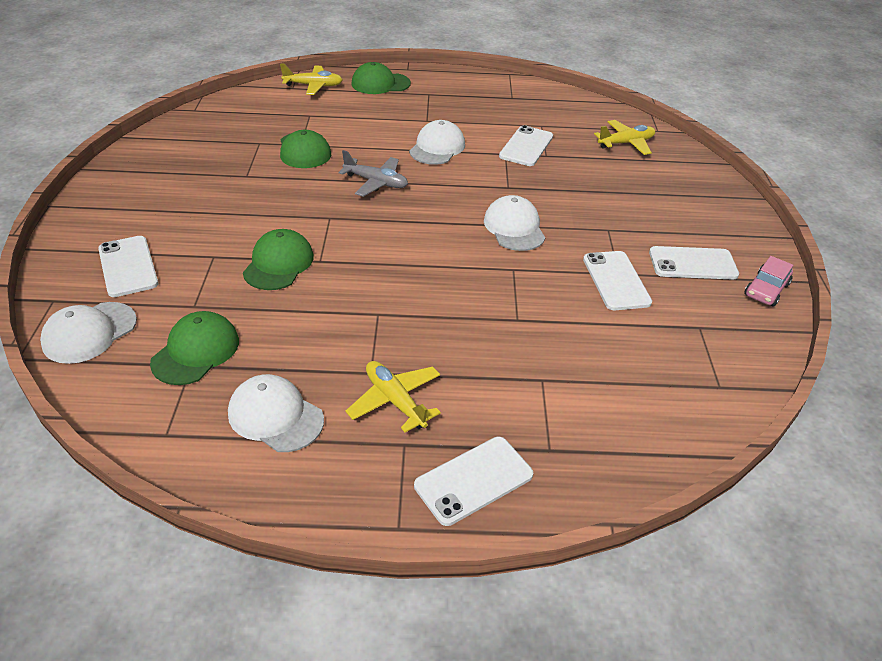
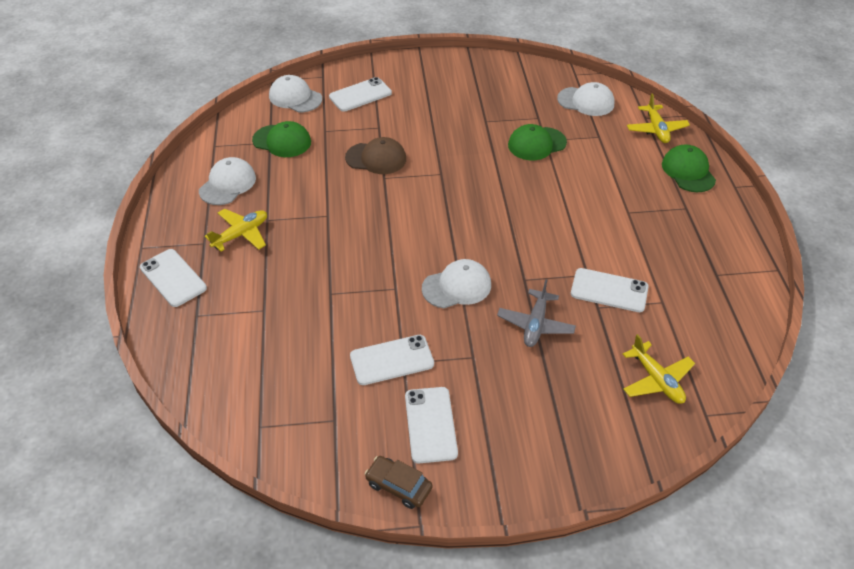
camera: 85 degrees right, 5 degrees up
green cap [243,229,314,290] -> brown cap [345,137,406,174]
grey plane [338,150,408,197] -> grey plane moved to [497,279,576,347]
white cap [409,120,465,165] -> white cap moved to [557,82,615,116]
pink car [744,256,793,306] -> brown car [365,456,433,509]

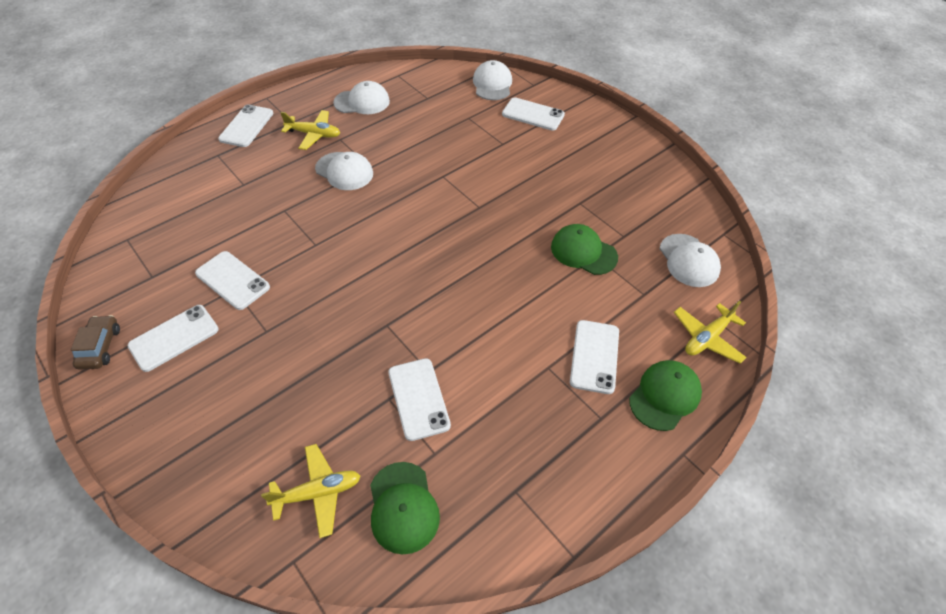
camera: 55 degrees right, 5 degrees up
green cap [252,121,311,157] -> green cap moved to [370,462,440,554]
brown cap [345,137,406,174] -> none
white cap [422,259,491,308] -> white cap moved to [315,152,373,190]
grey plane [497,279,576,347] -> none
yellow plane [623,334,695,404] -> yellow plane turned 135 degrees counterclockwise [261,444,360,538]
none -> white phone [570,320,619,394]

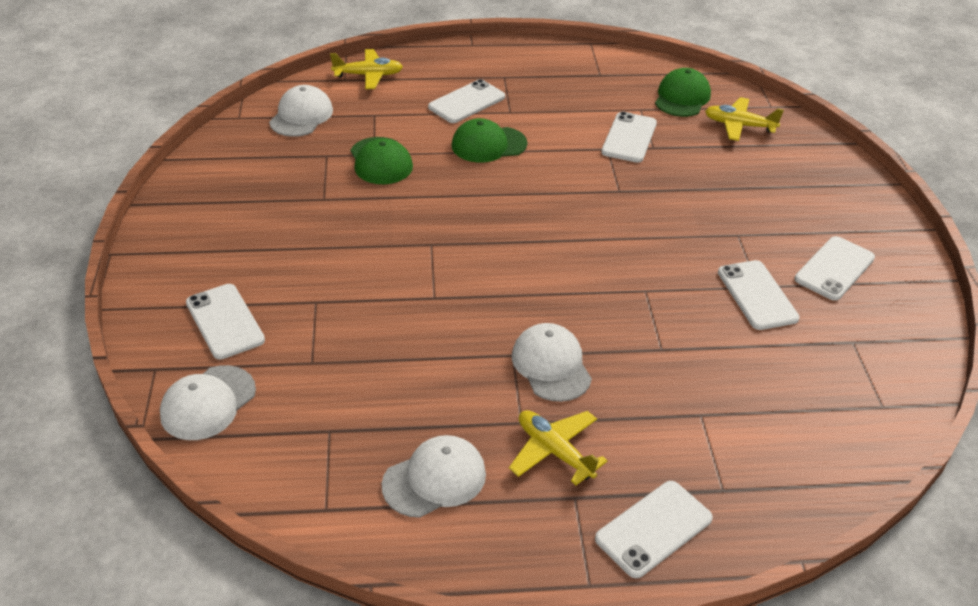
camera: 145 degrees left, 10 degrees down
brown car [71,315,120,370] -> none
white phone [127,305,219,372] -> white phone turned 45 degrees counterclockwise [794,236,875,301]
white cap [333,81,390,114] -> white cap turned 120 degrees clockwise [381,435,486,518]
green cap [629,360,702,431] -> green cap moved to [452,118,527,163]

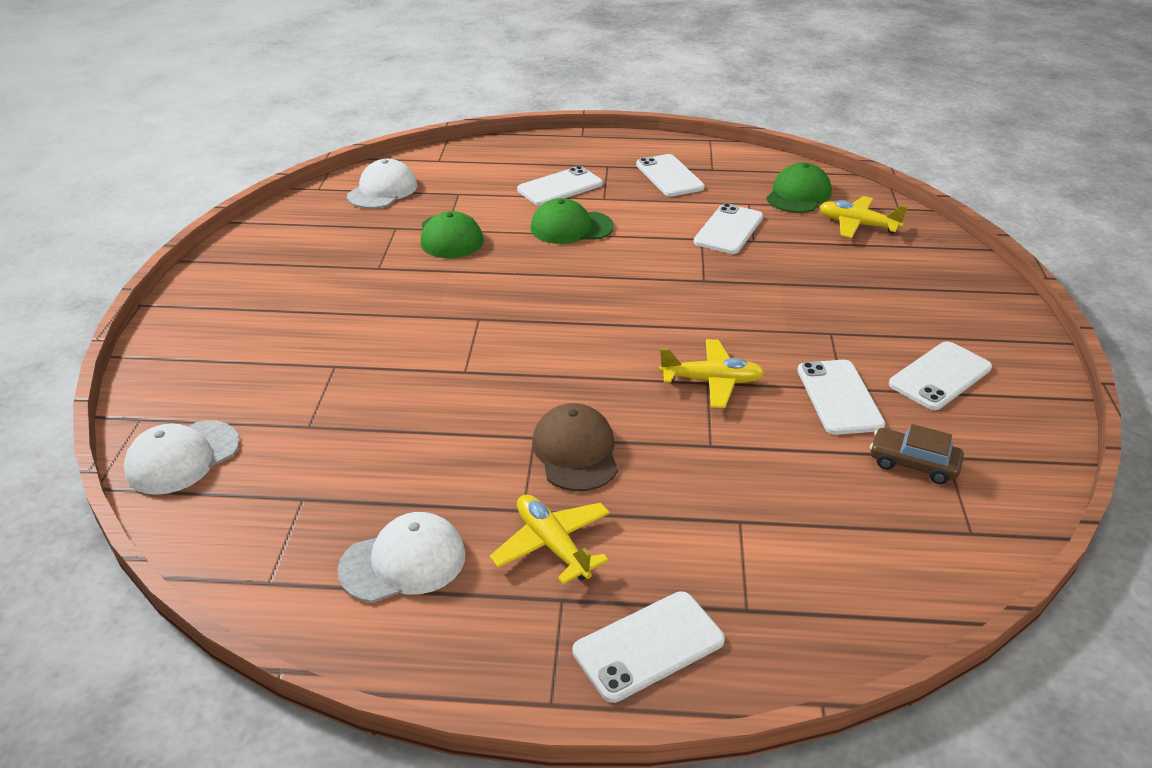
camera: 10 degrees right, 5 degrees down
white phone [186,284,265,360] -> white phone moved to [636,154,705,197]
yellow plane [330,49,403,89] -> yellow plane moved to [659,339,765,408]
white cap [512,323,592,402] -> brown cap [532,403,618,491]
none -> brown car [870,424,964,484]

